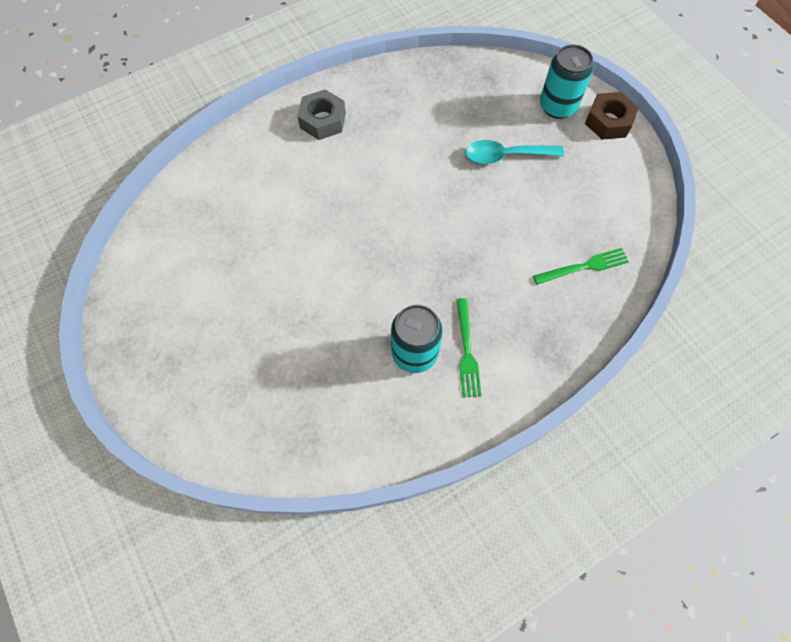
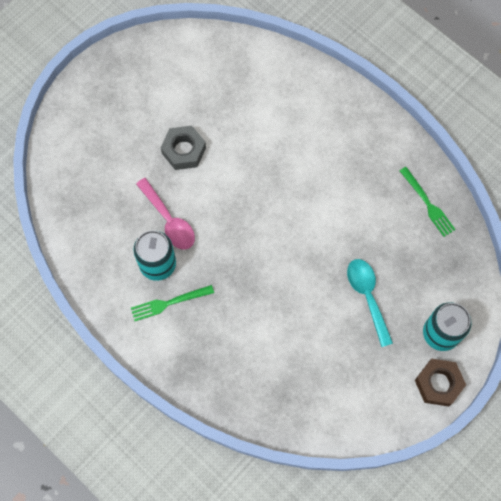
camera: 75 degrees right, 5 degrees up
grey nut [297,89,346,140] -> grey nut moved to [161,126,206,170]
green fork [533,248,629,285] -> green fork moved to [400,167,456,237]
none -> pink spoon [136,178,195,250]

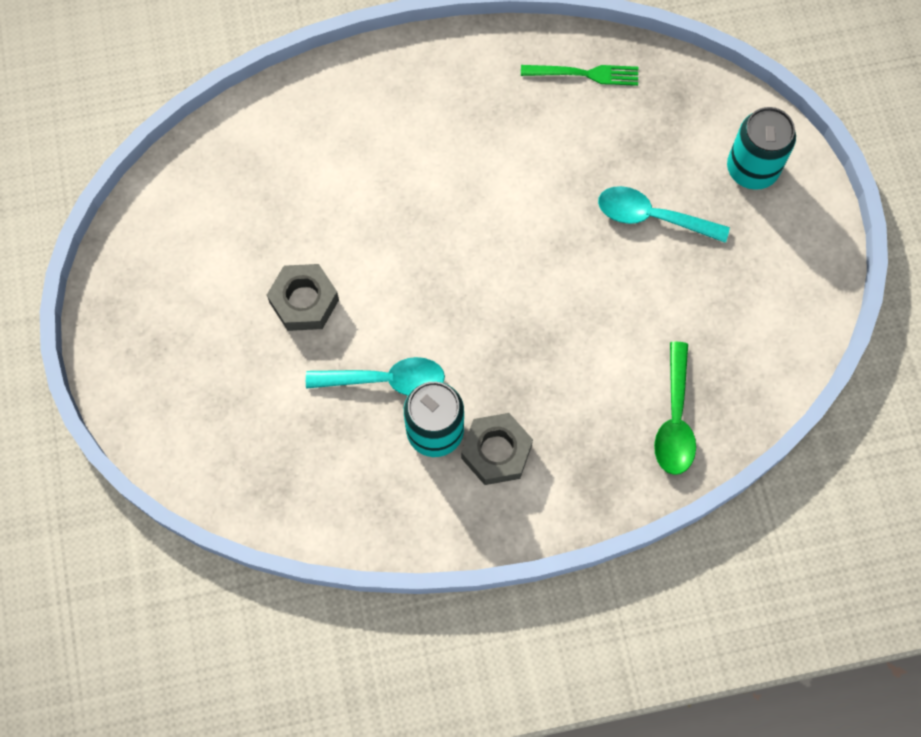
camera: 55 degrees left, 0 degrees up
green fork [131,285,214,321] -> grey nut [461,413,533,485]
pink spoon [136,178,195,250] -> turquoise spoon [306,357,445,396]
brown nut [415,359,466,407] -> none
none -> green spoon [654,342,696,475]

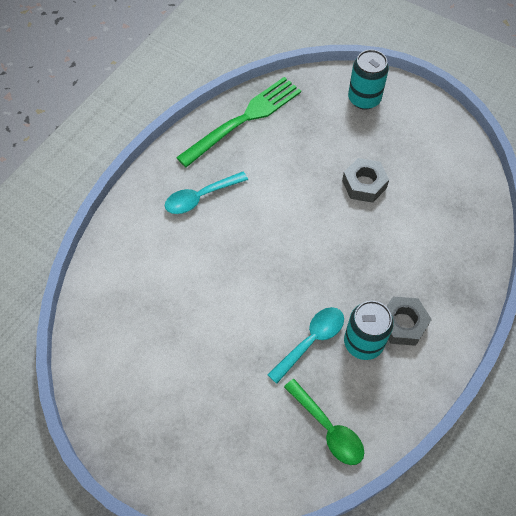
camera: 45 degrees left, 10 degrees down
grey nut [267,264,339,331] -> grey nut moved to [342,158,389,203]
green fork [521,65,638,86] -> green fork [176,77,301,168], size x1.94
turquoise spoon [598,186,730,243] -> turquoise spoon moved to [165,172,248,214]
green spoon [654,342,696,475] -> green spoon moved to [284,379,364,465]

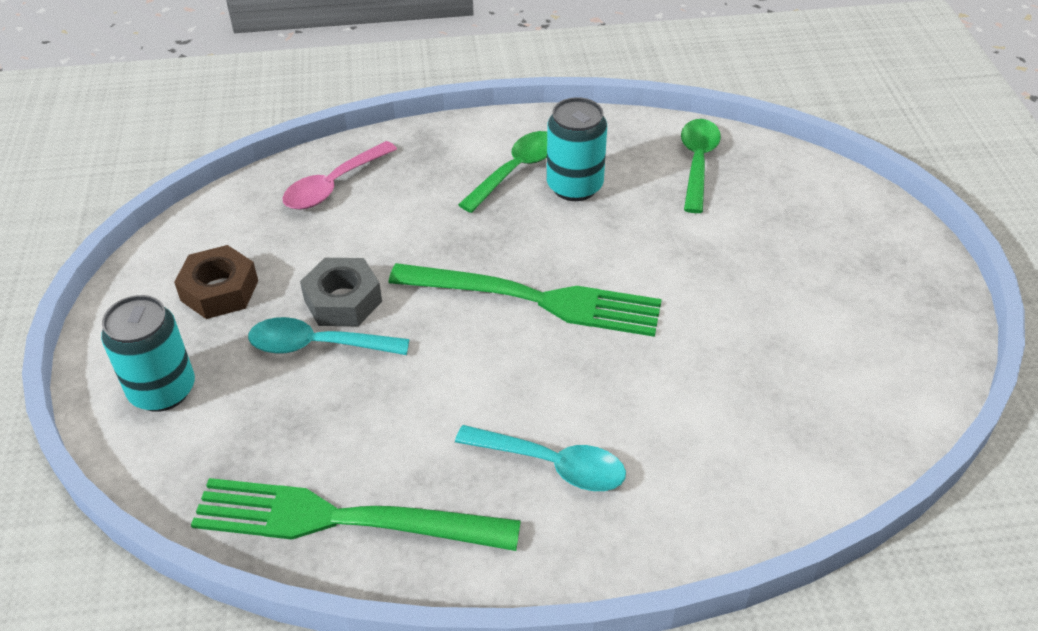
camera: 130 degrees left, 15 degrees down
turquoise spoon [267,307,344,384] -> turquoise spoon moved to [248,317,409,355]
grey nut [386,297,432,346] -> green spoon [458,131,547,213]
none -> brown nut [174,245,258,319]
none -> pink spoon [283,141,397,210]
none -> green fork [388,263,662,337]

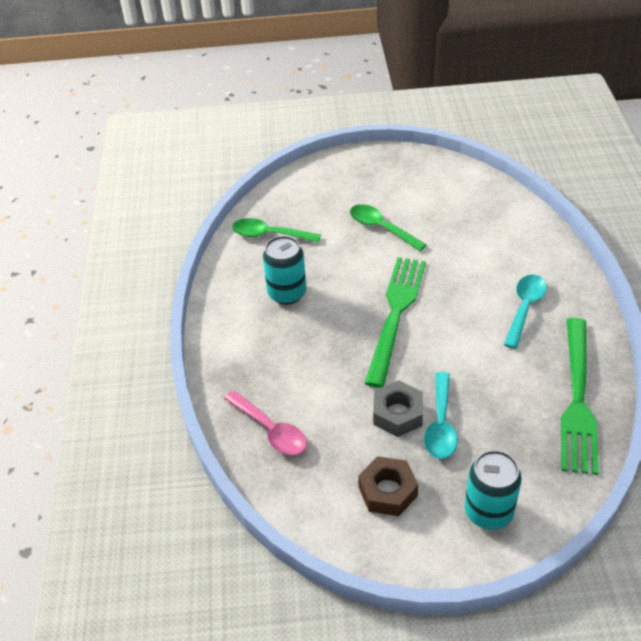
camera: 85 degrees left, 0 degrees up
green spoon [458,131,547,213] -> green spoon moved to [350,204,427,251]

